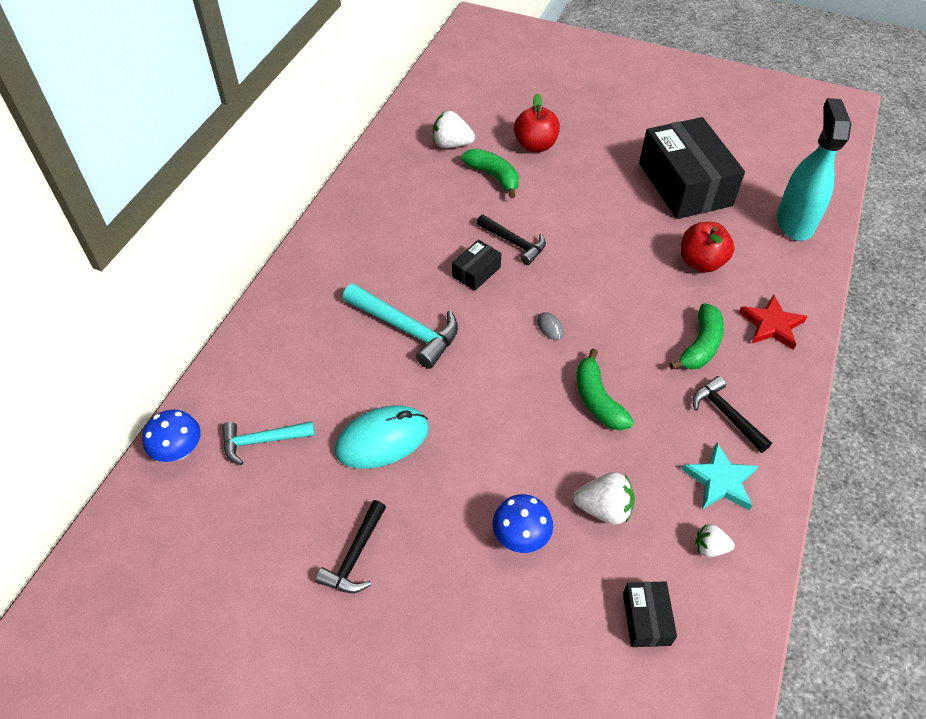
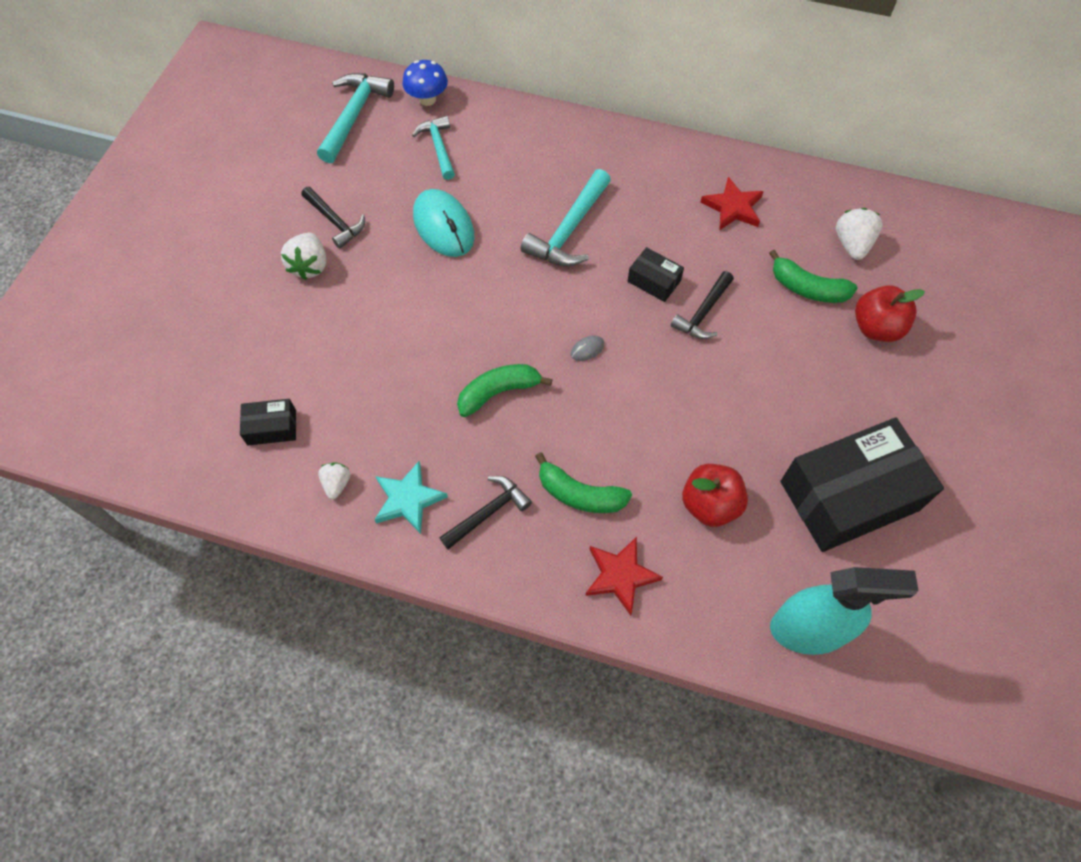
camera: 85 degrees right, 10 degrees up
black hammer [315,500,386,593] -> black hammer turned 150 degrees counterclockwise [301,187,365,249]
green banana [461,149,519,198] -> green banana turned 75 degrees clockwise [769,250,858,303]
blue mushroom [493,494,553,553] -> none
white strawberry [573,472,635,524] -> white strawberry moved to [281,233,326,280]
none -> turquoise hammer [317,73,394,163]
none -> red star [700,177,764,230]

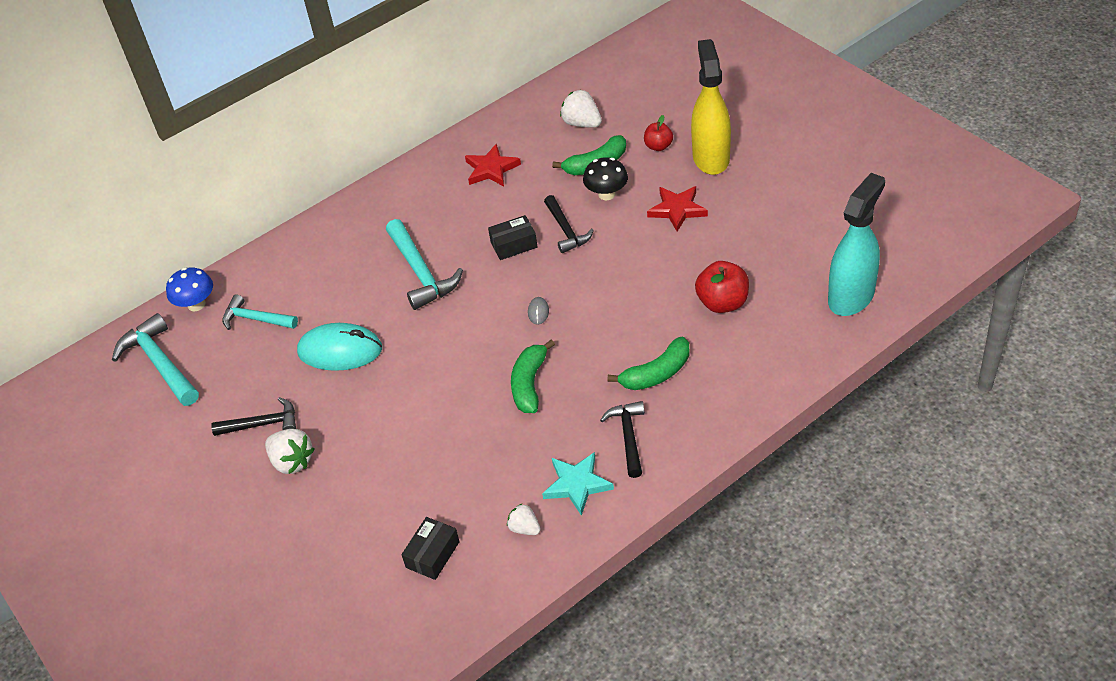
camera: 50 degrees left, 15 degrees down
red star [585,537,663,615] -> red star moved to [647,186,708,232]
black box [780,417,944,552] -> none
red apple [855,285,925,342] -> red apple [644,115,673,151], size x0.62
none -> black mushroom [583,157,628,200]
none -> yellow spray bottle [691,39,731,175]

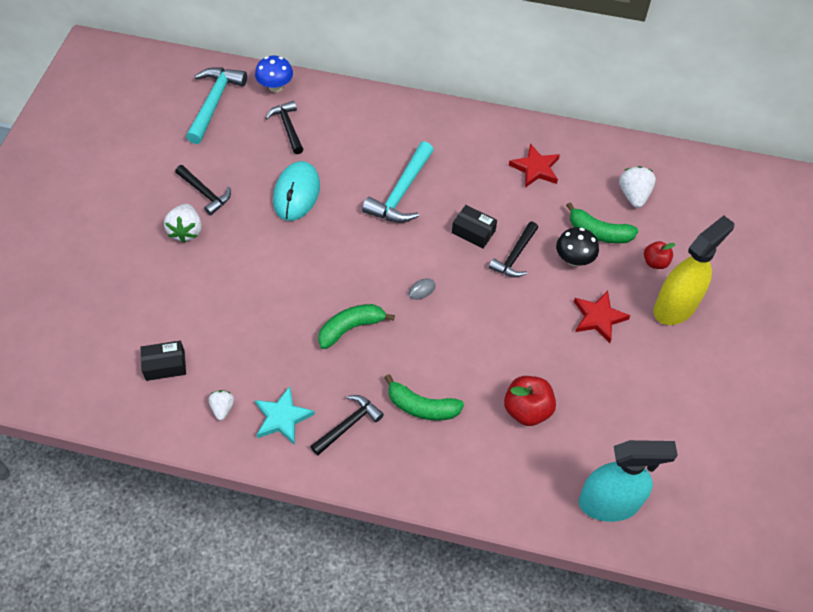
camera: 45 degrees right, 10 degrees up
turquoise hammer [222,295,298,330] -> black hammer [265,101,303,154]
turquoise mouse [297,323,382,371] -> turquoise mouse turned 45 degrees clockwise [273,161,320,221]

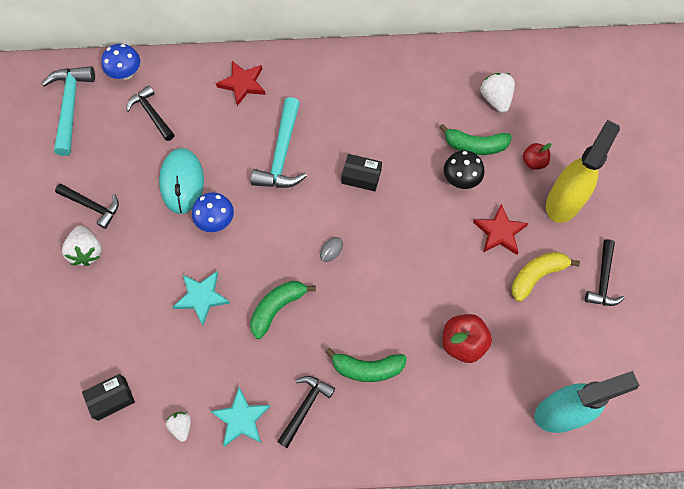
camera: 15 degrees left, 10 degrees up
black hammer [489,222,538,278] -> black hammer moved to [585,239,624,306]
red star [509,144,560,188] -> red star moved to [216,61,266,106]
none -> turquoise star [173,271,230,325]
none -> blue mushroom [192,192,234,232]
none -> yellow banana [511,252,580,302]

